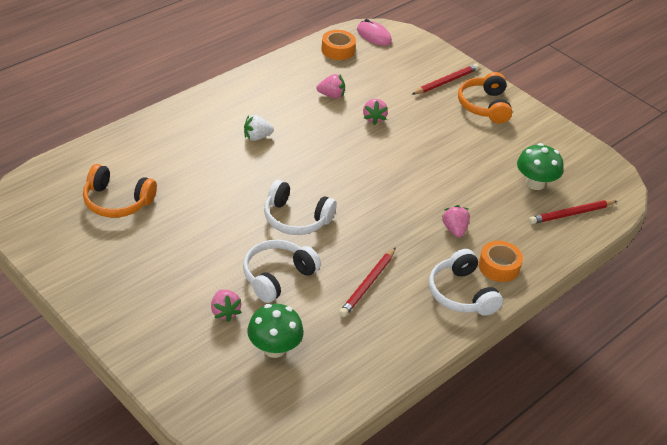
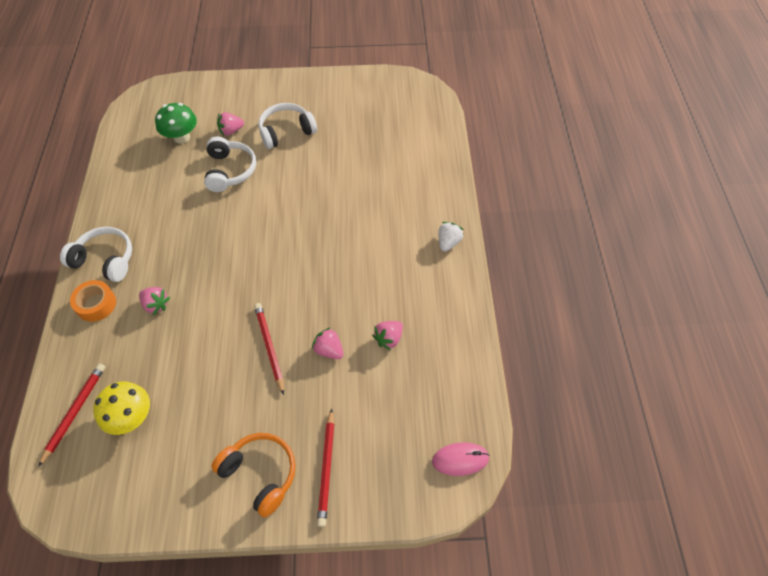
camera: 135 degrees right, 15 degrees up
orange headphones [83,164,157,218] -> none
pink strawberry [211,289,242,322] -> pink strawberry turned 45 degrees counterclockwise [217,112,244,136]
white strawberry [244,115,274,141] -> white strawberry moved to [438,222,464,252]
white headphones [264,180,337,235] -> white headphones moved to [259,103,317,149]
orange tape [321,30,356,60] -> none
red pencil [339,247,396,317] -> red pencil moved to [254,303,284,395]
green mushroom [517,143,564,190] -> yellow mushroom [93,381,150,435]

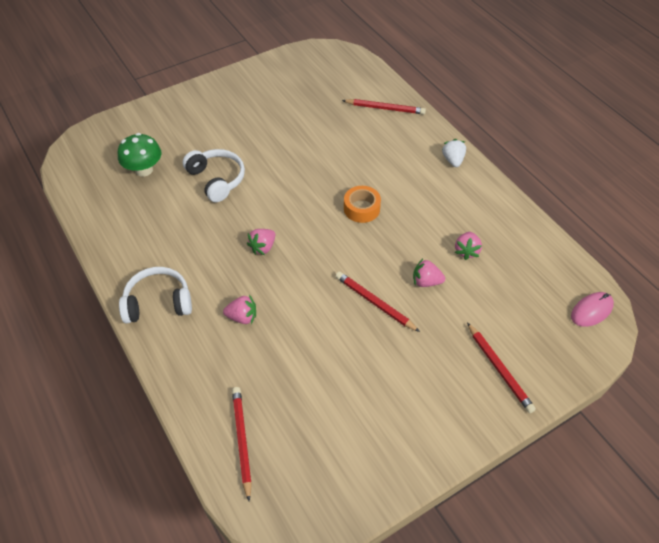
camera: 30 degrees left, 5 degrees down
orange tape [70,280,116,322] -> orange tape moved to [344,186,381,223]
yellow mushroom [93,381,150,435] -> none
orange headphones [212,433,296,517] -> none
pink strawberry [217,112,244,136] -> pink strawberry moved to [247,229,275,255]
white headphones [259,103,317,149] -> none
none -> red pencil [342,99,426,114]

